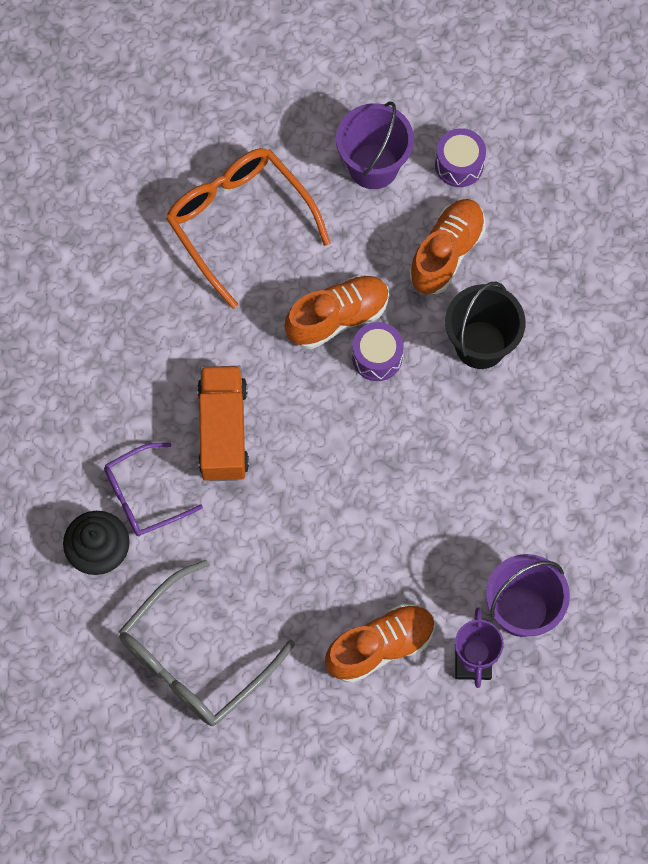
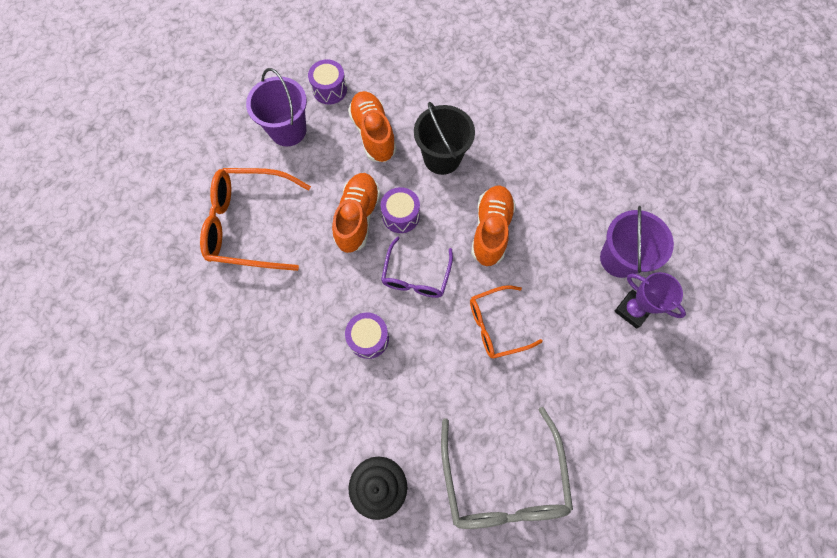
camera: 50 degrees left, 0 degrees up
purple glasses [104,443,203,536] -> purple glasses moved to [381,236,453,298]
orange truck [197,366,249,481] -> purple drum [345,312,389,359]
orange shoe [325,603,435,683] -> orange shoe moved to [471,185,516,266]
none -> orange glasses [470,285,543,358]

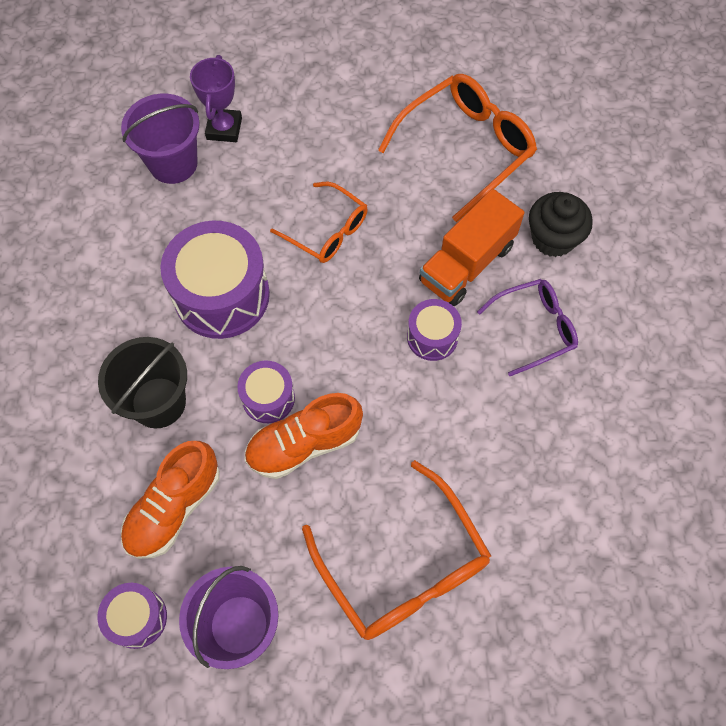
camera: 125 degrees left, 5 degrees down
purple glasses [381,236,453,298] -> purple glasses moved to [477,279,578,376]
grey glasses [441,407,573,529] -> orange glasses [378,74,537,222]
orange shoe [471,185,516,266] -> purple drum [161,221,270,339]
none -> orange truck [419,189,524,306]

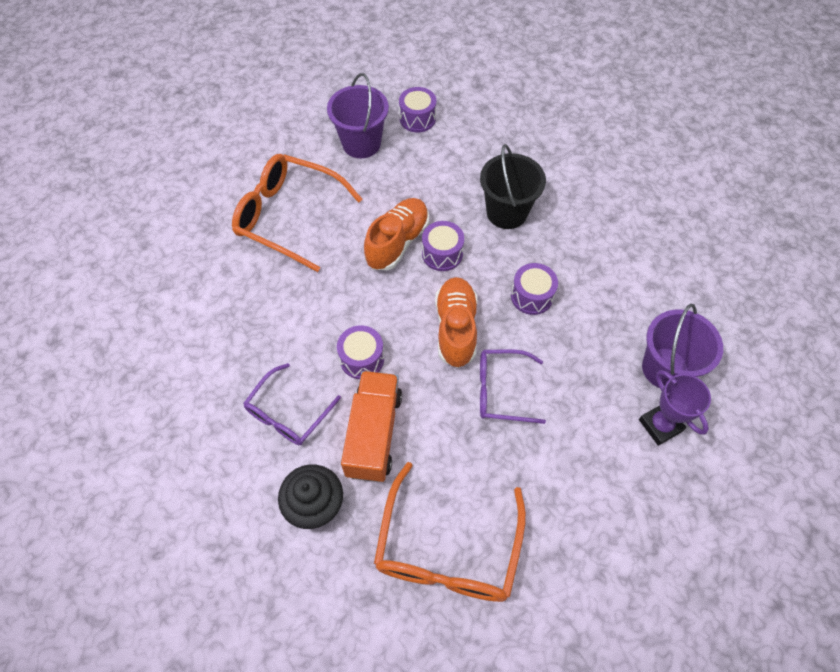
camera: 145 degrees right, 5 degrees down
orange shoe [121,441,220,559] -> orange shoe moved to [435,277,477,368]
purple drum [161,221,270,339] -> purple drum [511,263,558,315], size x0.53
orange glasses [270,182,368,263] -> purple glasses [480,349,546,424]

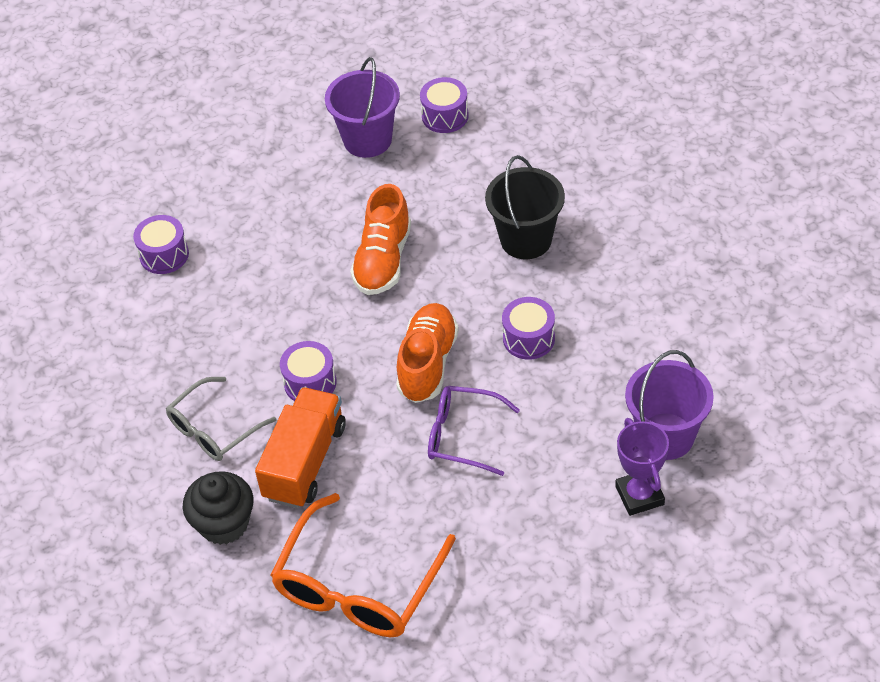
camera: 15 degrees right, 10 degrees down
orange glasses [232,154,362,272] -> none
purple glasses [243,363,341,445] -> grey glasses [166,377,276,461]
orange shoe [364,198,429,270] -> orange shoe turned 150 degrees clockwise [350,184,411,295]
purple drum [422,221,464,271] -> purple drum moved to [133,215,189,274]

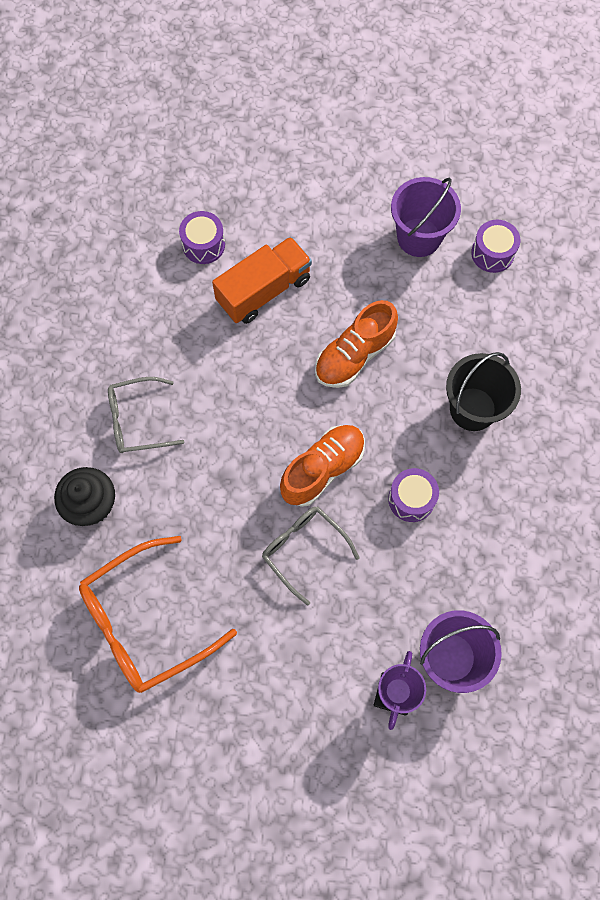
camera: 30 degrees right, 20 degrees up
orange truck [255,387,346,508] -> orange truck moved to [212,237,312,324]
purple drum [280,341,336,401] -> none
purple glasses [428,386,520,476] -> grey glasses [262,507,359,606]

